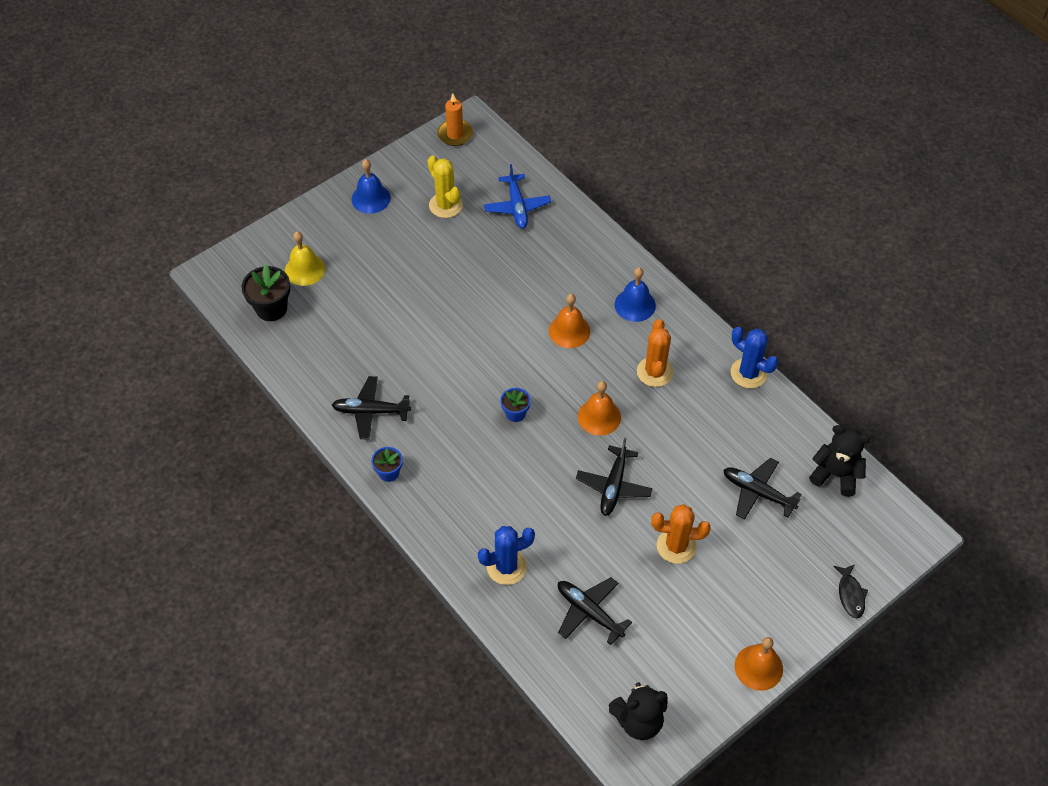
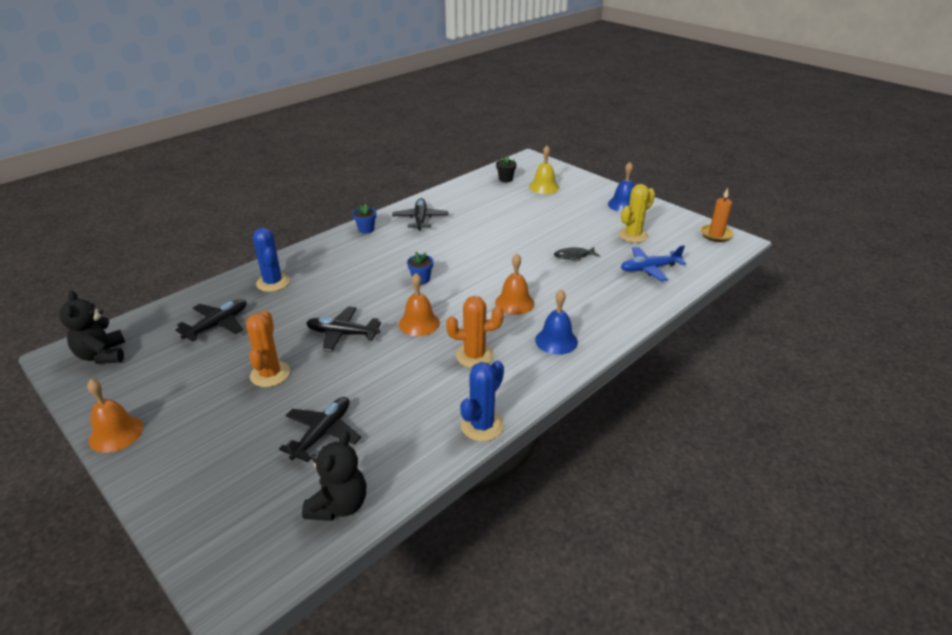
camera: 85 degrees right, 20 degrees down
black flower pot [241,265,290,321] -> black flower pot [496,156,517,182], size x0.61
black fish [834,564,868,618] -> black fish moved to [554,247,600,261]

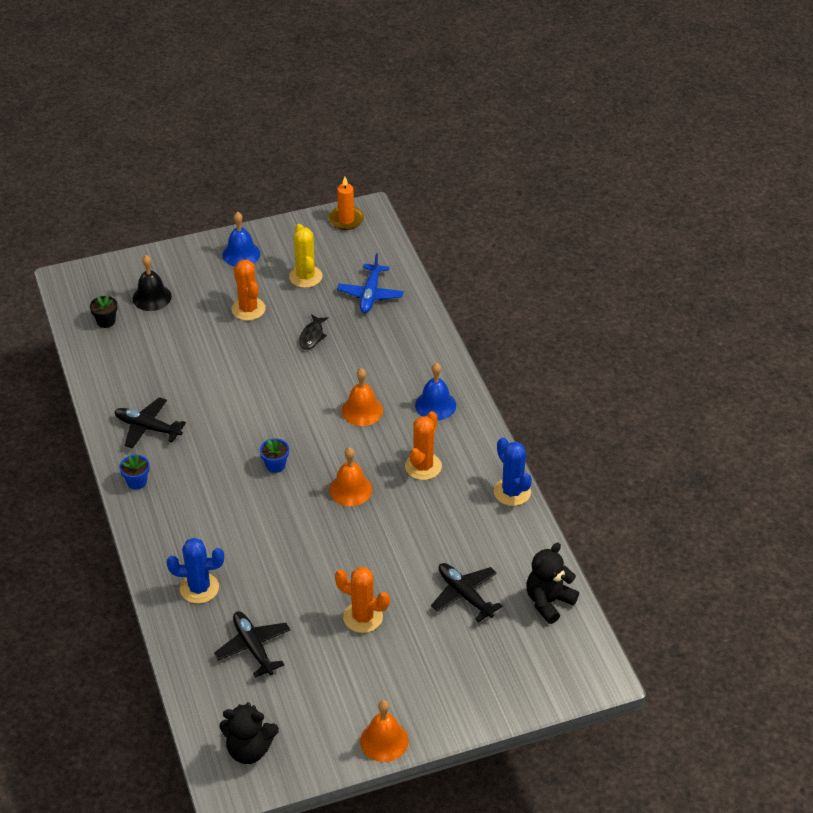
camera: 65 degrees left, 10 degrees up
black teddy bear [302,431,366,521] -> black teddy bear turned 90 degrees counterclockwise [527,542,579,624]
black plane [306,306,381,352] -> none
yellow bell [529,146,559,194] -> black bell [133,255,172,311]
none -> orange cactus [232,259,265,321]

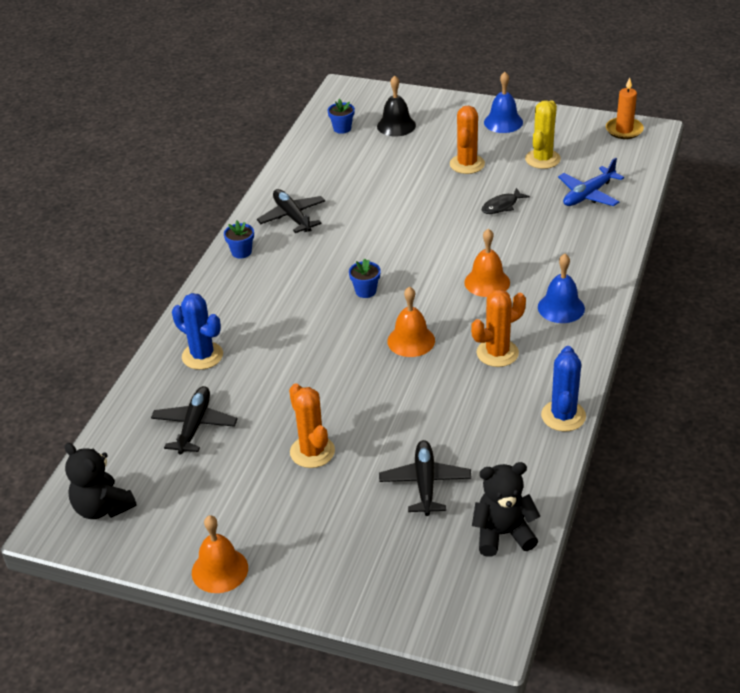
camera: 40 degrees right, 5 degrees down
black flower pot [90,294,117,328] -> blue flower pot [328,99,355,134]

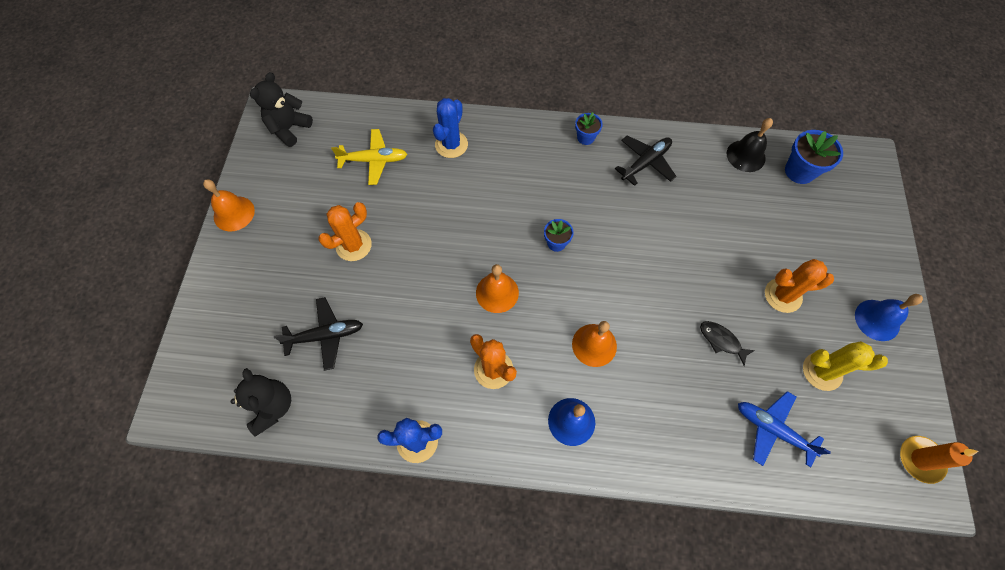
camera: 75 degrees right, 25 degrees up
black plane [151,386,238,455] -> yellow plane [331,129,407,185]
blue flower pot [328,99,355,134] -> blue flower pot [785,130,843,184], size x1.65
black bell [377,75,416,136] -> black bell moved to [726,118,773,172]

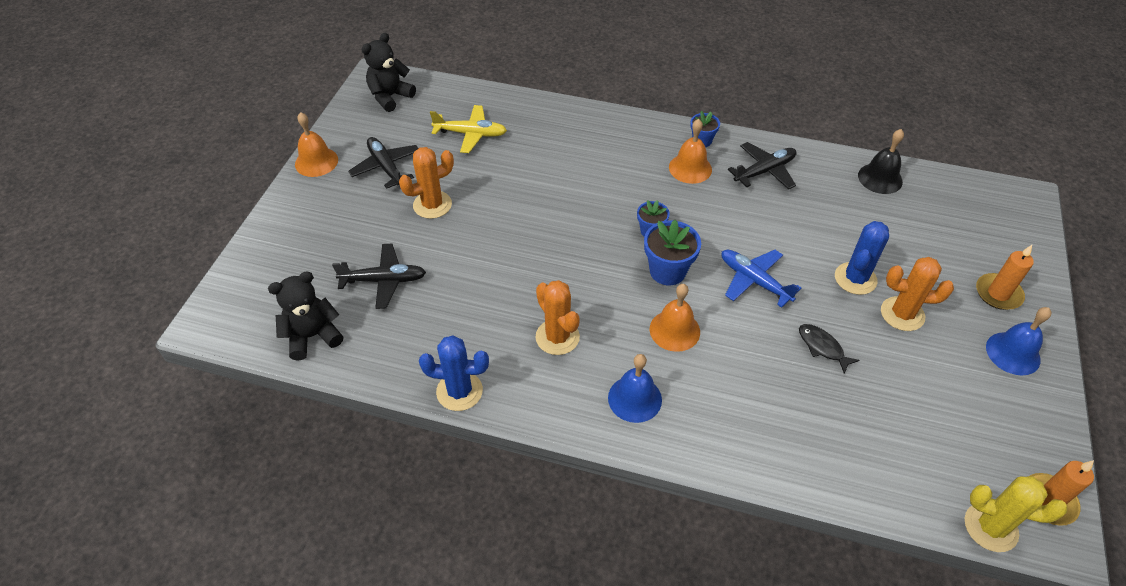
camera: 10 degrees right, 15 degrees down
black teddy bear [231,368,291,436] -> black teddy bear turned 105 degrees counterclockwise [268,271,343,361]
blue cactus [433,98,468,158] -> blue cactus moved to [835,221,889,295]
orange bell [476,264,519,313] -> orange bell moved to [669,119,712,184]
blue plane [738,391,831,467] -> blue plane moved to [722,250,801,308]
blue flower pot [785,130,843,184] -> blue flower pot moved to [644,220,701,285]
yellow cactus [803,341,888,391] -> yellow cactus moved to [965,476,1067,552]
none -> black plane [348,137,418,189]
none -> orange candle [976,245,1034,310]

